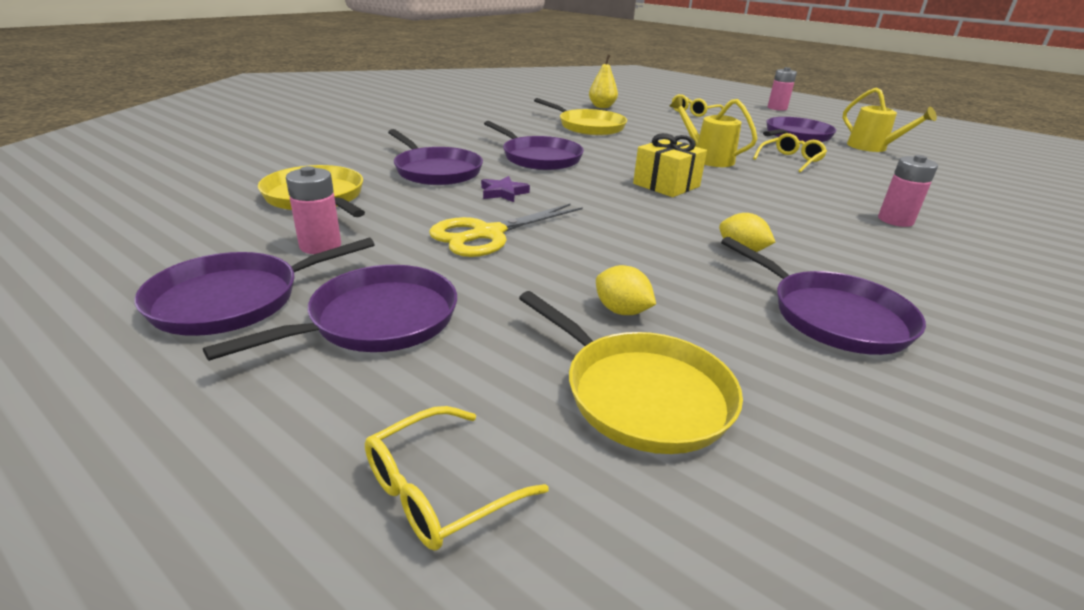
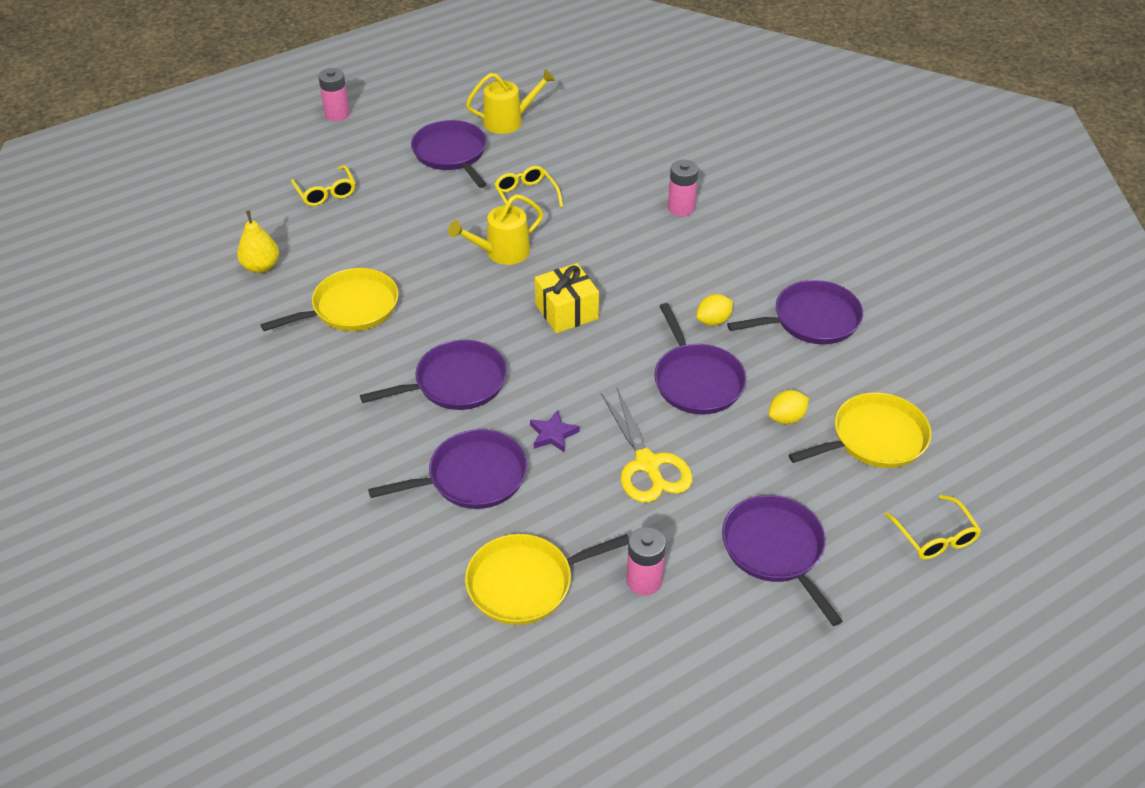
camera: 70 degrees left, 15 degrees up
purple pan [134,238,375,336] -> purple pan moved to [654,303,746,414]

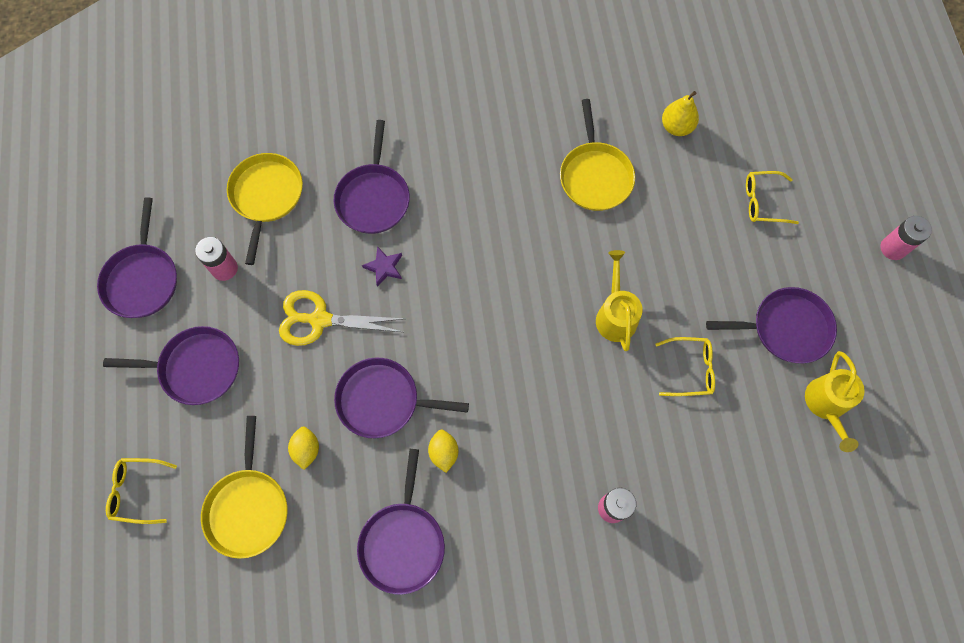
camera: 115 degrees right, 25 degrees up
purple pan [360,340,507,410] -> purple pan moved to [97,197,177,318]
yellow gift [535,263,599,333] -> none

